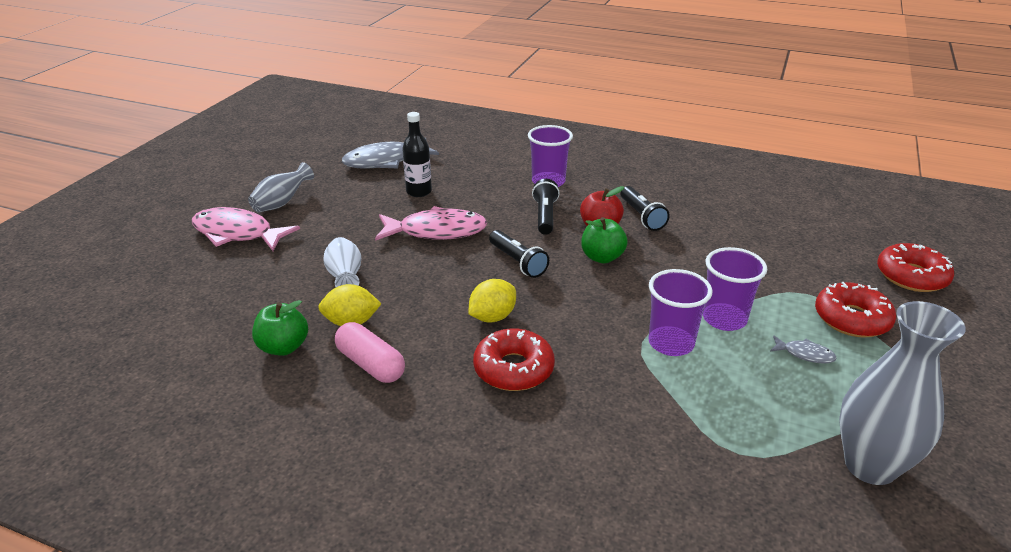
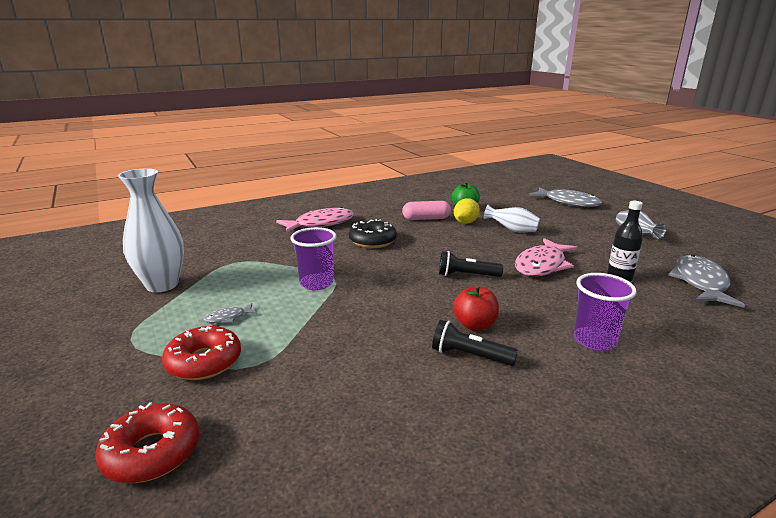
camera: 130 degrees right, 10 degrees down
pink fish [192,207,300,251] -> pink fish moved to [276,207,354,233]
yellow lemon [468,279,516,323] -> none
red donut [473,328,555,391] -> black donut [349,219,397,248]
black flashlight [532,179,560,235] -> none
green apple [581,217,628,263] -> none
purple cup [703,247,767,331] -> none
grey vase [839,301,966,485] -> white vase [118,169,184,292]
none -> grey fish [528,187,602,207]

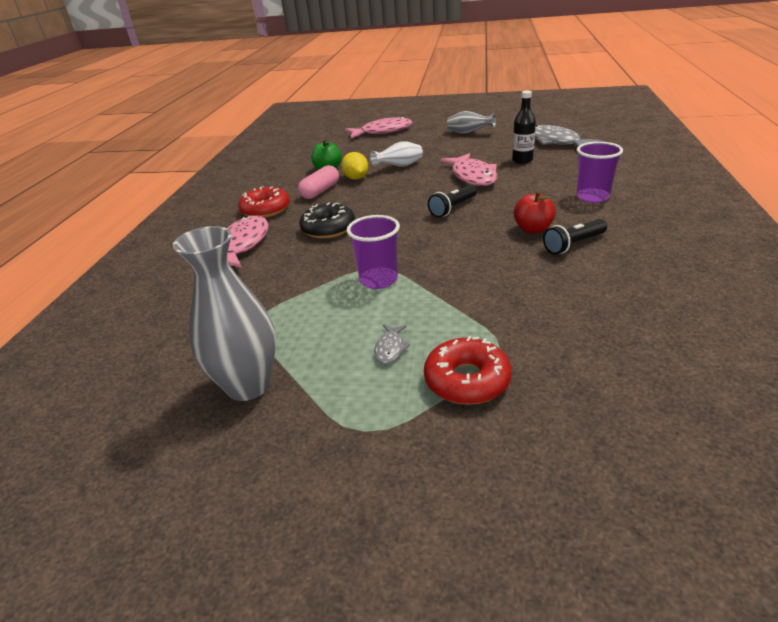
camera: 50 degrees left, 10 degrees up
red donut [95,402,199,483] -> red donut moved to [238,186,290,218]
white vase [118,169,184,292] -> grey vase [173,226,276,401]
grey fish [528,187,602,207] -> pink fish [345,116,412,138]

